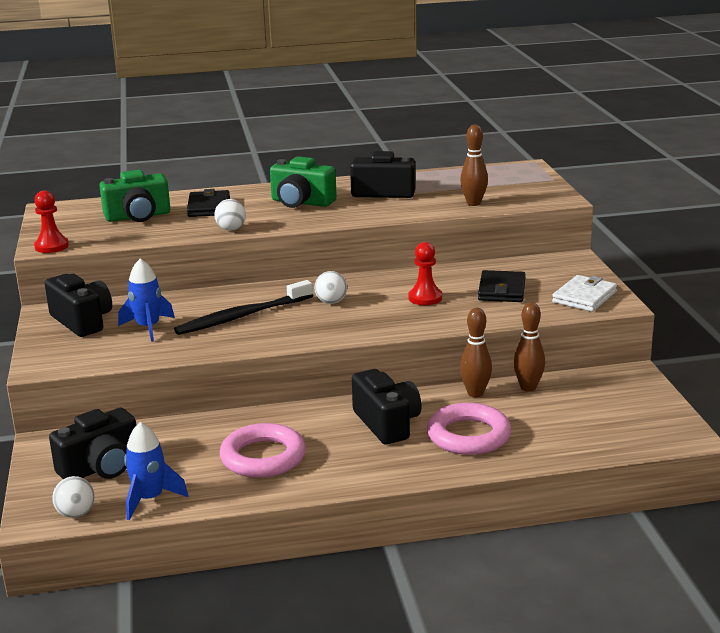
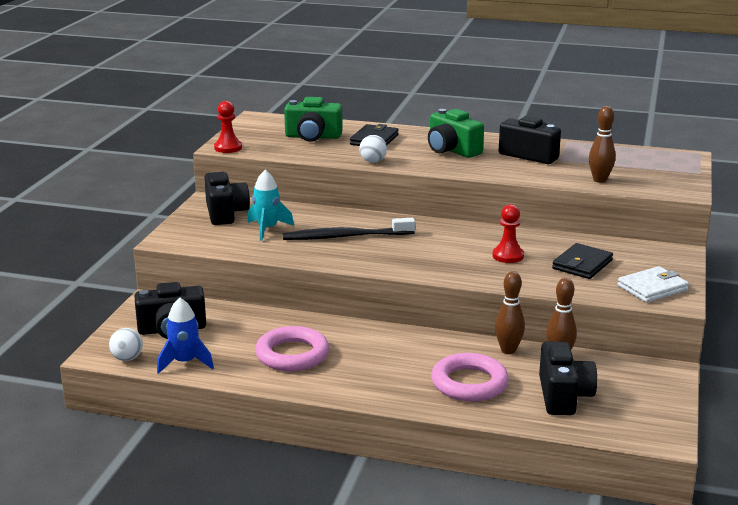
camera: 25 degrees right, 0 degrees up
blue rocket [118,258,175,342] -> turquoise rocket [248,170,294,241]
white ball [314,271,347,304] -> none
black camera [352,369,422,444] -> black camera moved to [539,342,597,415]

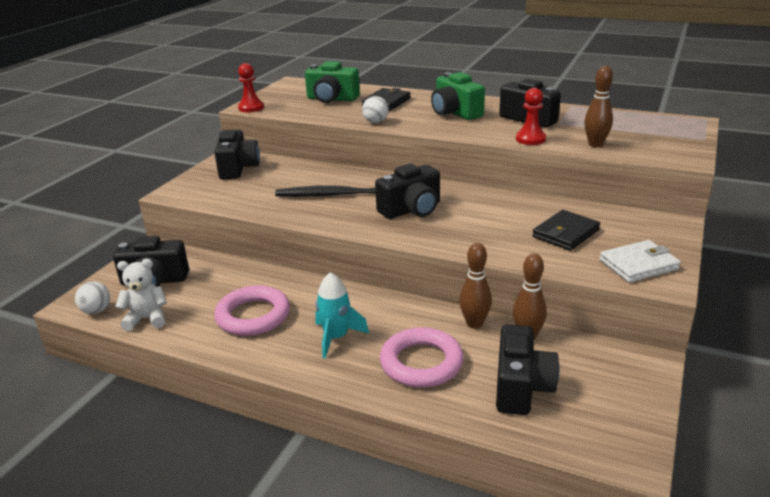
camera: 10 degrees right, 5 degrees up
blue rocket [157,298,214,374] -> white teddy bear [115,259,167,331]
turquoise rocket [248,170,294,241] -> turquoise rocket moved to [315,272,369,359]
red pawn [492,204,524,263] -> red pawn moved to [516,88,546,145]
none -> black camera [375,164,440,219]

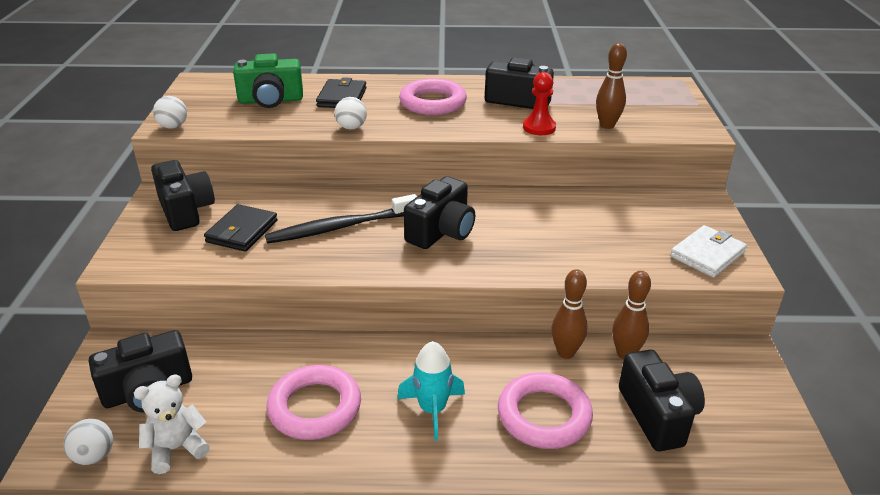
camera: 25 degrees left, 5 degrees up
red pawn [238,63,264,112] -> white ball [153,96,187,129]
green camera [431,72,485,120] -> pink ring [399,78,467,115]
black wallet [532,210,600,251] -> black wallet moved to [204,204,278,252]

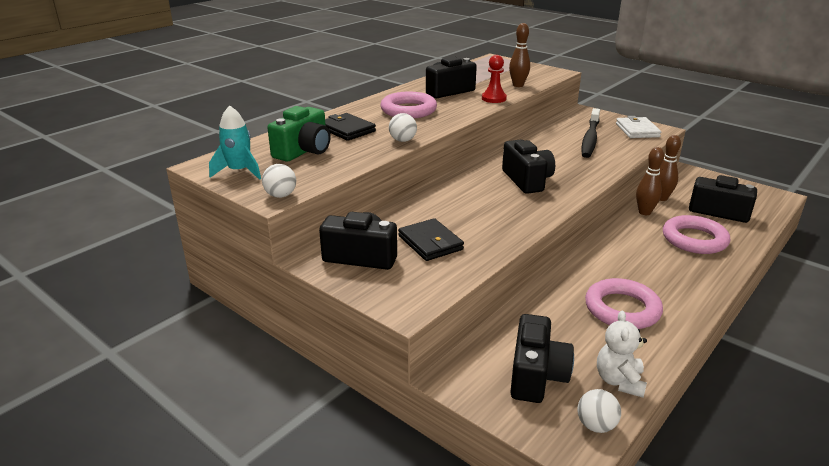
camera: 50 degrees left, 5 degrees down
black toothbrush [265,194,417,243] -> black toothbrush moved to [581,108,600,158]
turquoise rocket [397,341,465,441] -> turquoise rocket moved to [209,105,261,180]

